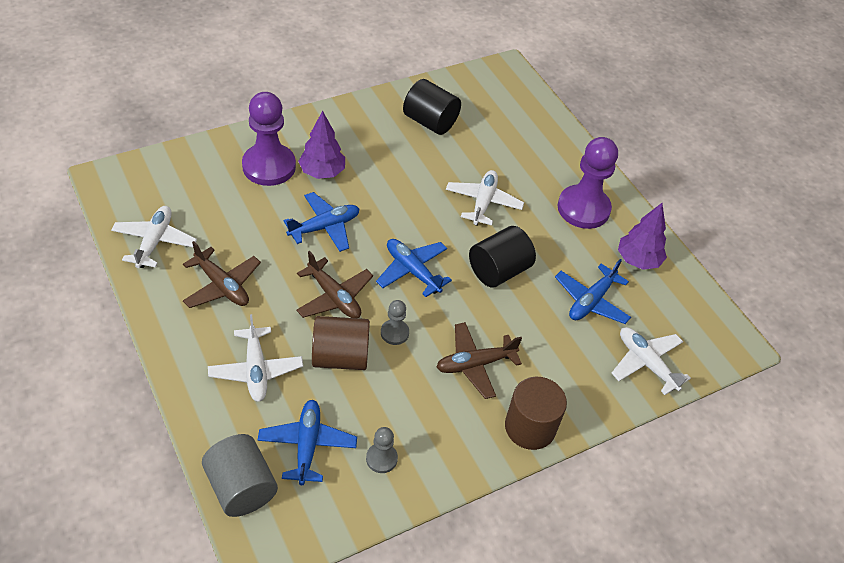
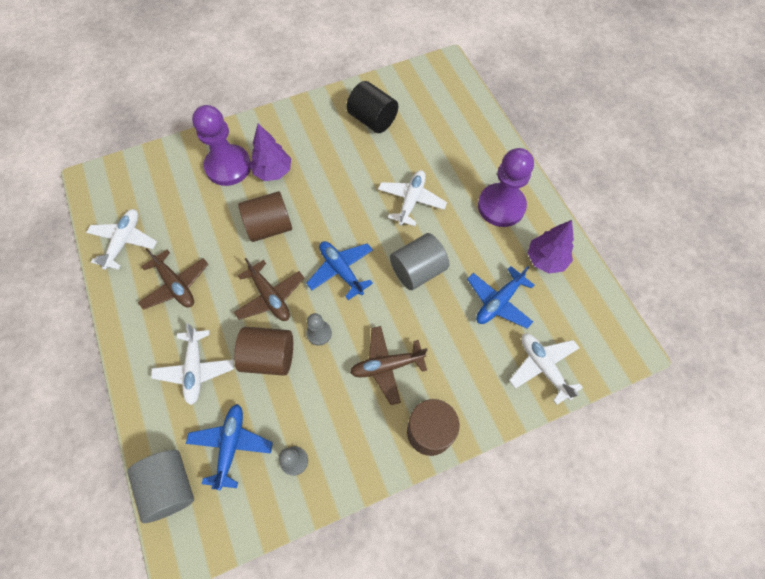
camera: 10 degrees right, 15 degrees up
blue plane [283,192,359,252] -> brown cylinder [238,191,292,242]
black cylinder [469,226,536,288] -> grey cylinder [390,233,449,290]

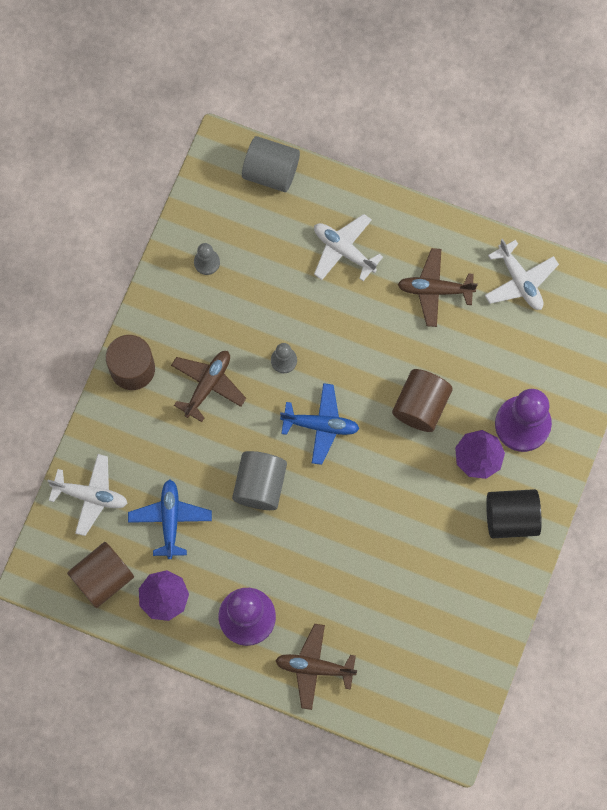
camera: 135 degrees right, 10 degrees up
blue plane [186,404,273,490] -> none
brown plane [234,258,304,321] -> brown plane moved to [275,624,357,710]
brown cylinder [234,327,293,376] -> brown cylinder moved to [67,542,134,608]
black cylinder [346,81,398,133] -> black cylinder moved to [486,489,542,538]
white plane [378,170,447,226] -> none

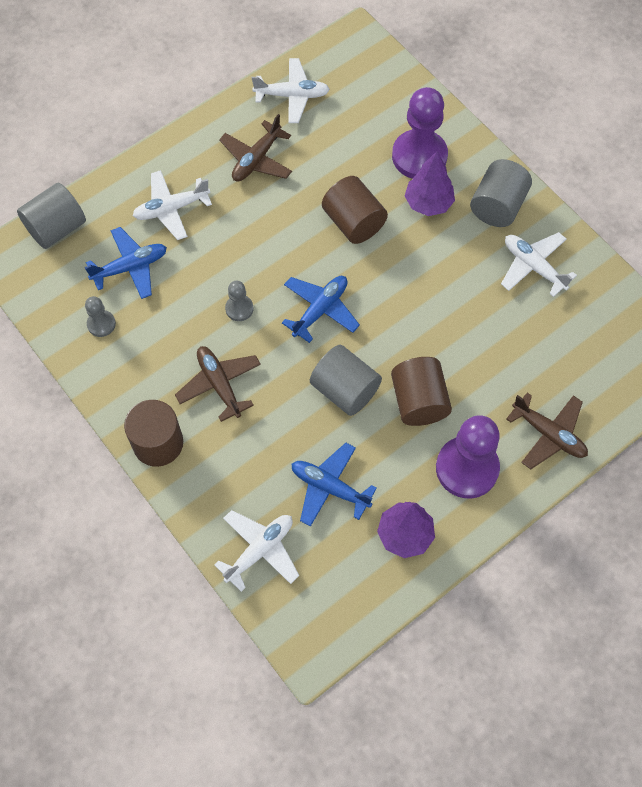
camera: 60 degrees left, 10 degrees down
brown cylinder [67,542,134,608] -> brown cylinder moved to [391,357,452,426]
brown plane [275,624,357,710] -> brown plane turned 90 degrees counterclockwise [506,393,588,469]
black cylinder [486,489,542,538] -> grey cylinder [470,159,532,227]
none -> blue plane [85,227,167,299]
none -> white plane [501,232,577,297]

